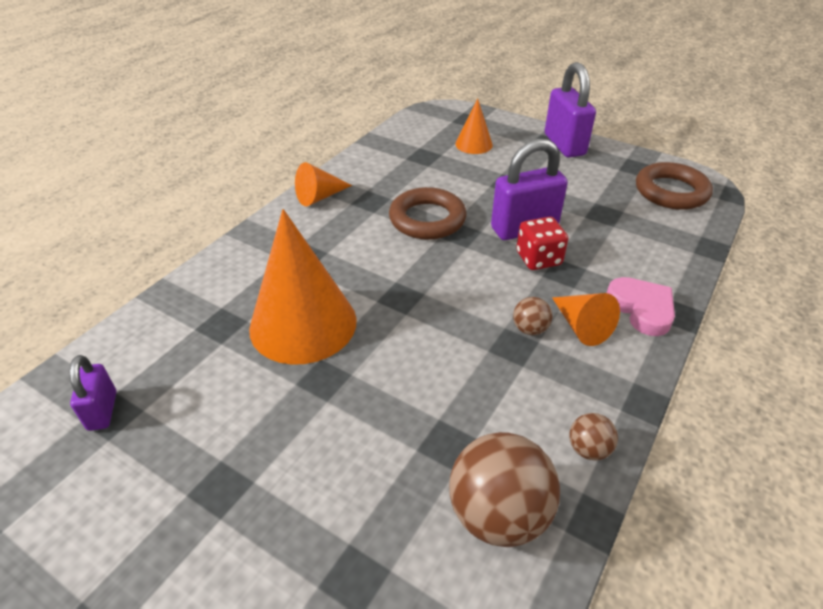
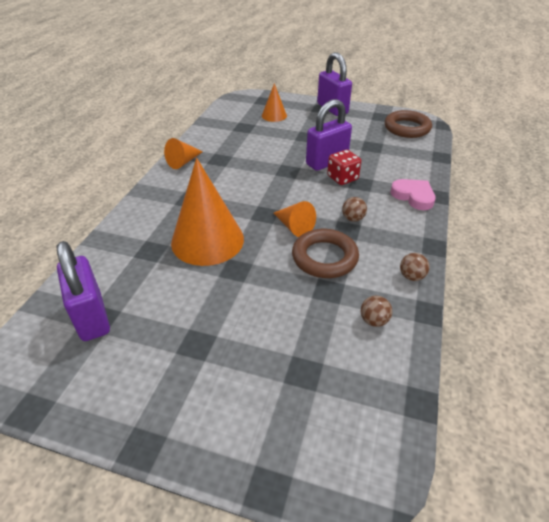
camera: 15 degrees left, 0 degrees up
purple padlock [70,355,116,431] -> purple padlock [57,241,110,341], size x1.79
brown ring [389,187,466,240] -> brown ring moved to [292,229,359,278]
brown ball [449,432,560,547] -> brown ball [361,295,392,327], size x0.48
orange cone [552,293,620,346] -> orange cone moved to [274,201,316,237]

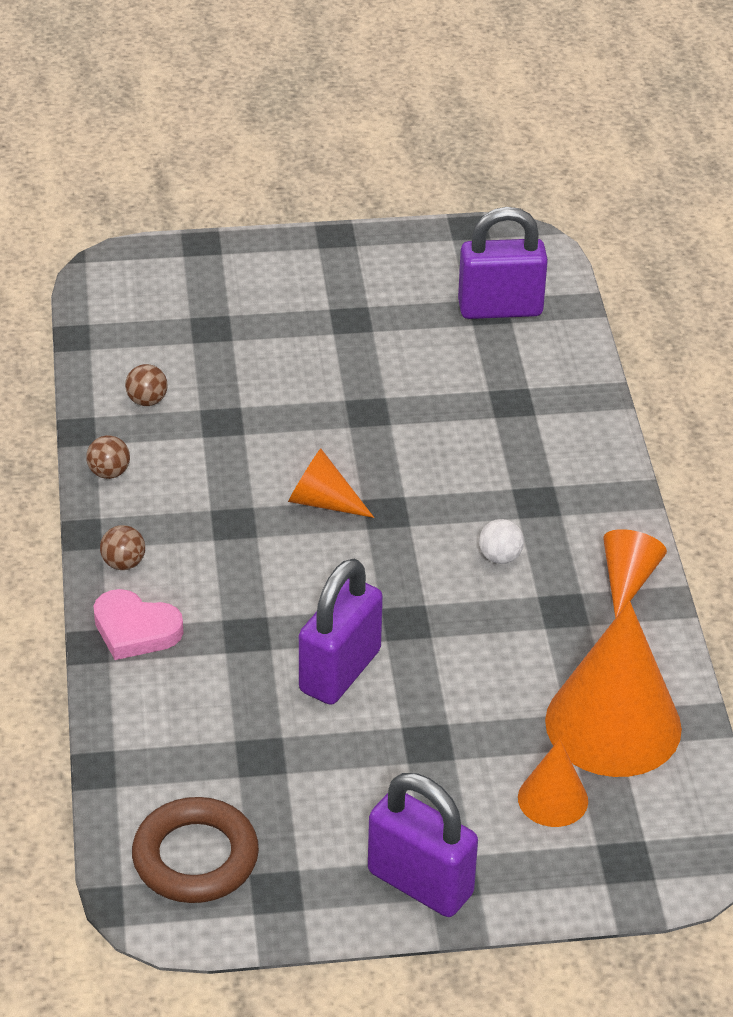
camera: 155 degrees right, 0 degrees up
purple padlock [57,241,110,341] -> purple padlock turned 45 degrees counterclockwise [458,207,548,319]
orange cone [171,158,244,266] -> orange cone moved to [545,601,682,777]
brown ring [292,229,359,278] -> none
red dice [327,150,361,185] -> none
brown ball [342,197,367,222] -> brown ball moved to [100,525,145,570]
none -> white ball [479,519,524,564]

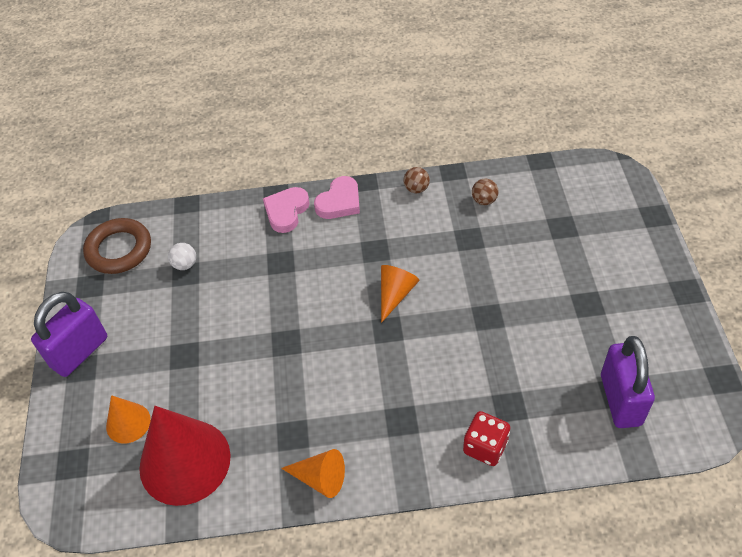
camera: 95 degrees right, 10 degrees up
brown ball [100,525,145,570] -> pink heart [314,176,360,219]
purple padlock [299,559,383,705] -> none
white ball [479,519,524,564] -> white ball moved to [168,243,196,270]
orange cone [545,601,682,777] -> red cone [139,406,231,506]
none -> red dice [463,411,510,466]

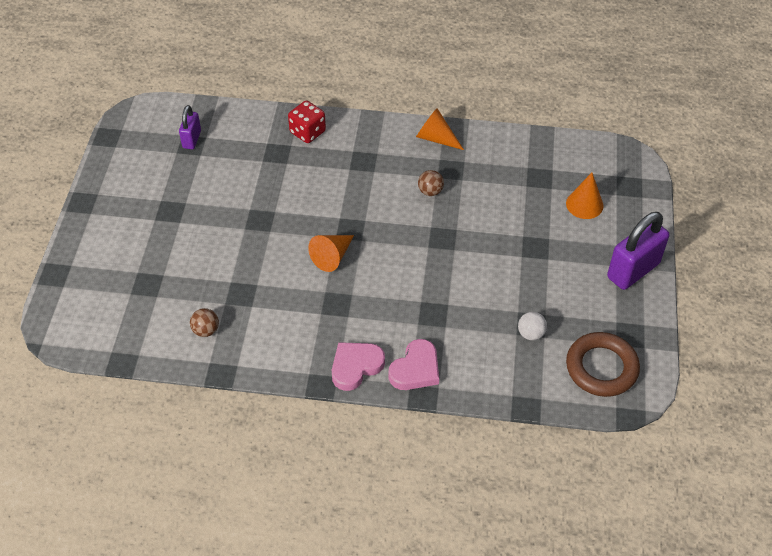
camera: 170 degrees left, 0 degrees up
red cone [139,406,231,506] -> none
brown ball [403,167,430,193] -> brown ball moved to [418,170,444,196]
purple padlock [601,336,655,428] -> purple padlock [179,105,201,149], size x0.56

